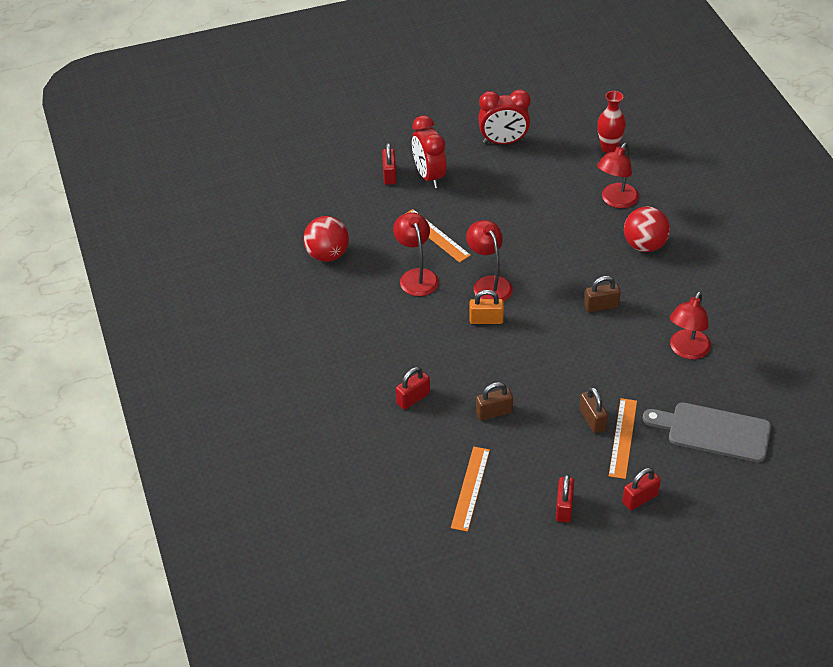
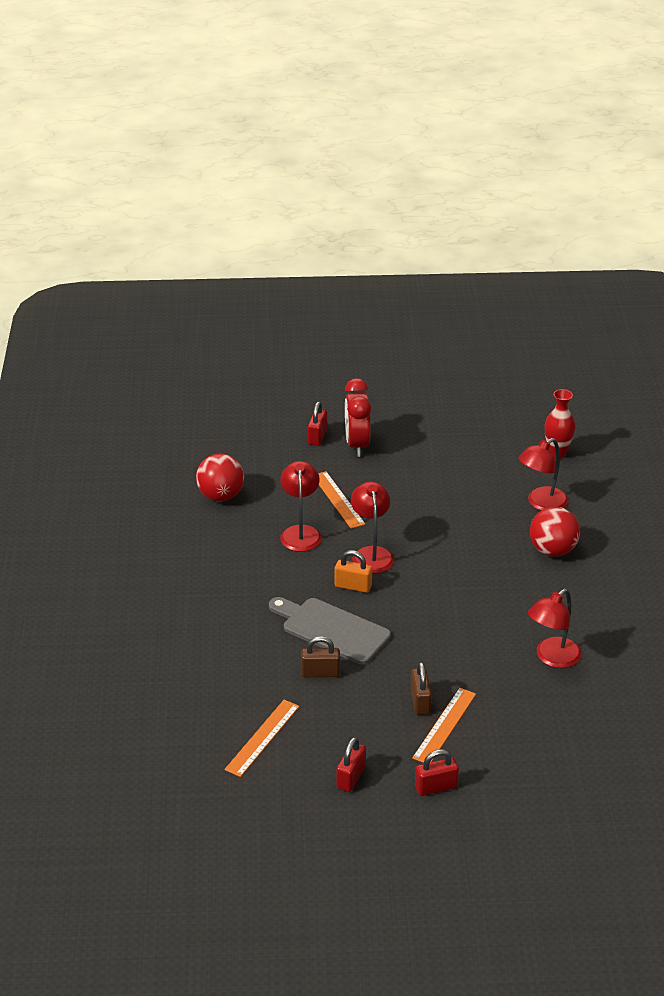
camera: 15 degrees right, 10 degrees down
red padlock [396,367,430,410] -> none
red clock [478,89,531,144] -> none
brown padlock [584,276,621,312] -> none
grey cutting board [643,402,771,462] -> grey cutting board moved to [269,597,391,665]

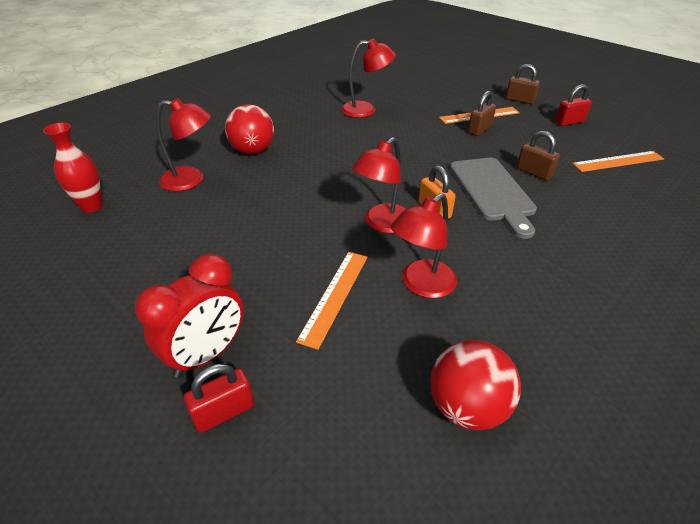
camera: 135 degrees left, 5 degrees up
red padlock [415,749,459,796] -> brown padlock [506,64,540,104]

